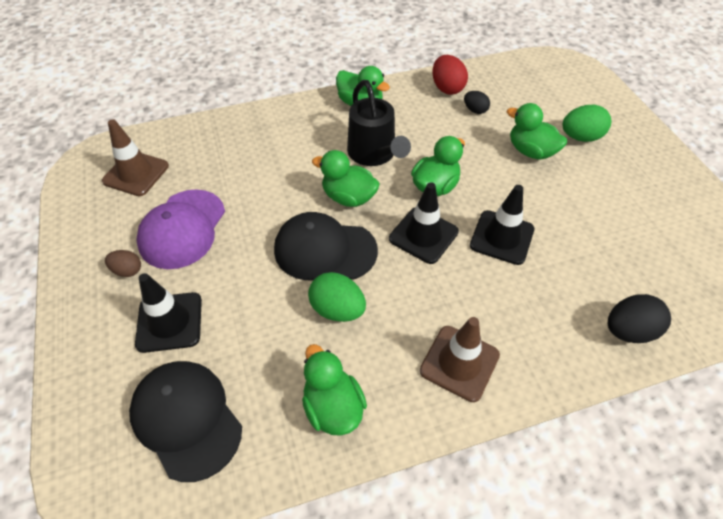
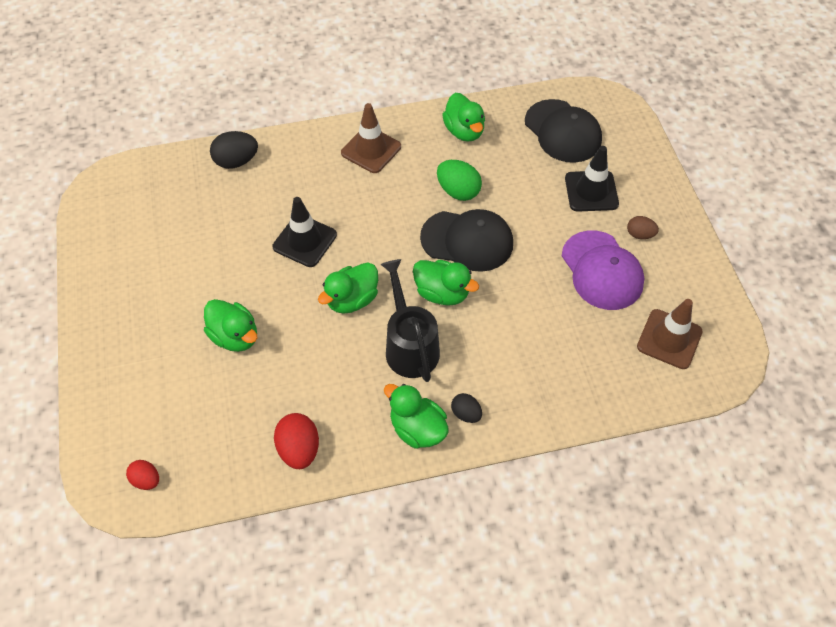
camera: 175 degrees left, 5 degrees up
purple cap [136,189,225,269] -> purple cap turned 135 degrees clockwise [562,230,644,310]
black traffic cone [389,182,459,264] -> none
black egg [464,91,490,114] -> black egg moved to [451,393,482,423]
green egg [563,105,611,142] -> none
none -> red egg [126,460,159,490]

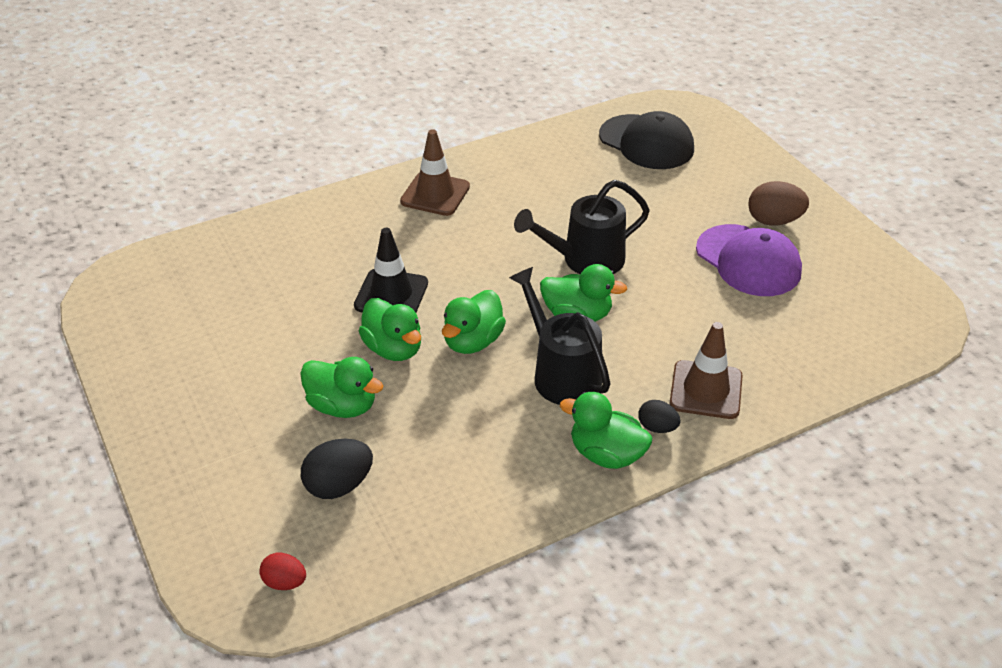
camera: 15 degrees left, 15 degrees down
black egg [210,131,258,169] -> black egg moved to [301,439,373,499]
red egg [274,413,319,469] -> none
black cap [420,209,513,272] -> black watering can [514,180,650,275]
green egg [437,160,482,201] -> none
green duck [442,93,485,142] -> green duck moved to [359,298,421,361]
black traffic cone [565,146,619,212] -> none
brown egg [627,216,659,239] -> brown egg [748,181,809,226], size x1.64
brown traffic cone [637,299,702,369] -> brown traffic cone moved to [670,322,743,419]

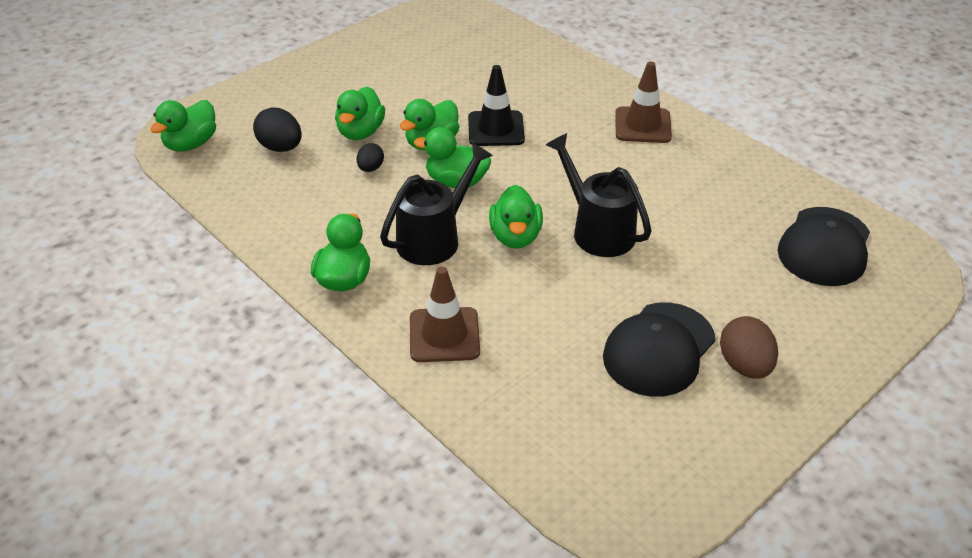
camera: 75 degrees right, 0 degrees up
red egg [259,553,306,590] -> green duck [150,100,216,152]
black egg [638,400,680,433] -> black egg moved to [357,143,384,172]
purple cap [696,224,802,296] -> black cap [603,302,716,397]

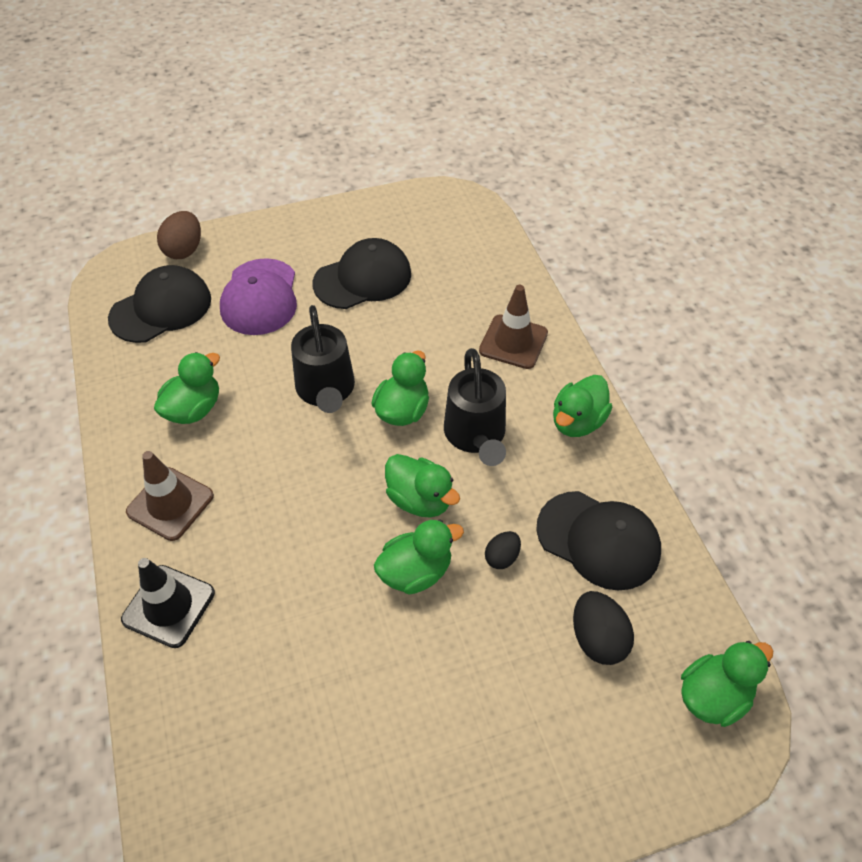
camera: 155 degrees left, 10 degrees up
green duck [335,87,385,140] -> green duck moved to [154,352,220,424]
black watering can [380,143,493,265] -> black watering can turned 75 degrees counterclockwise [444,348,506,466]
black traffic cone [468,65,525,146] -> black traffic cone moved to [121,558,215,648]
brown egg [720,316,778,378] -> brown egg moved to [157,211,201,259]
none -> purple cap [220,258,297,335]
none -> black cap [536,491,661,591]

